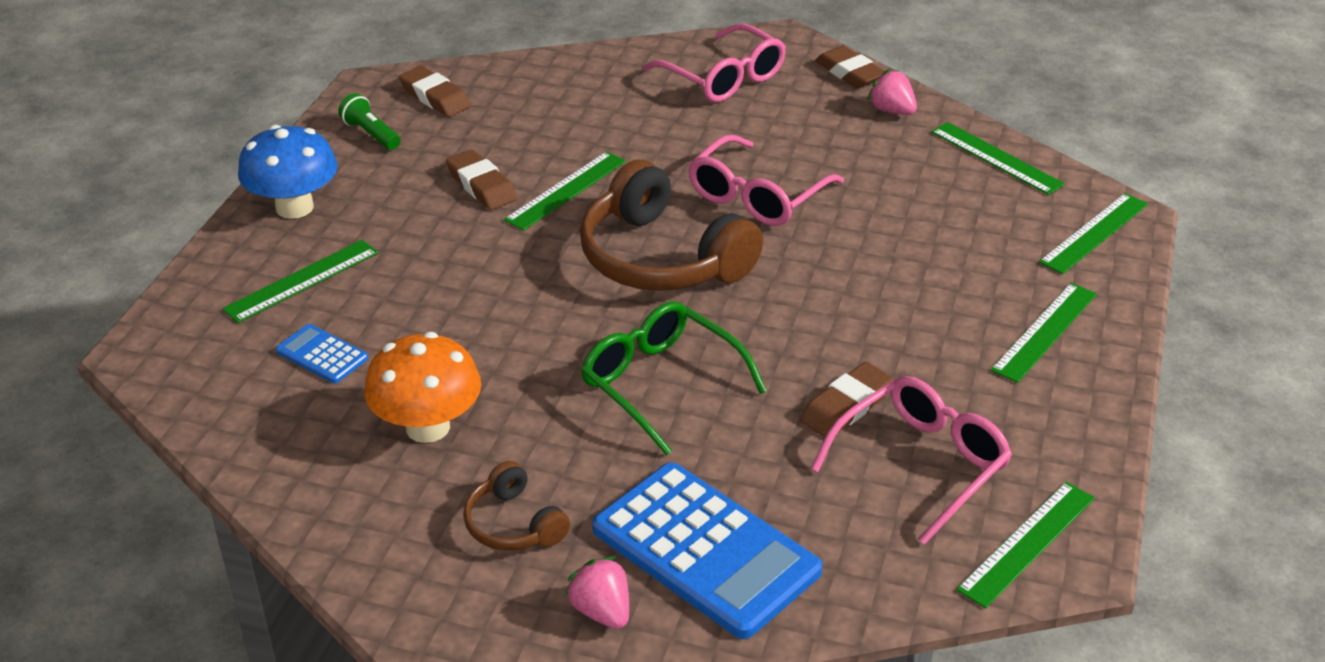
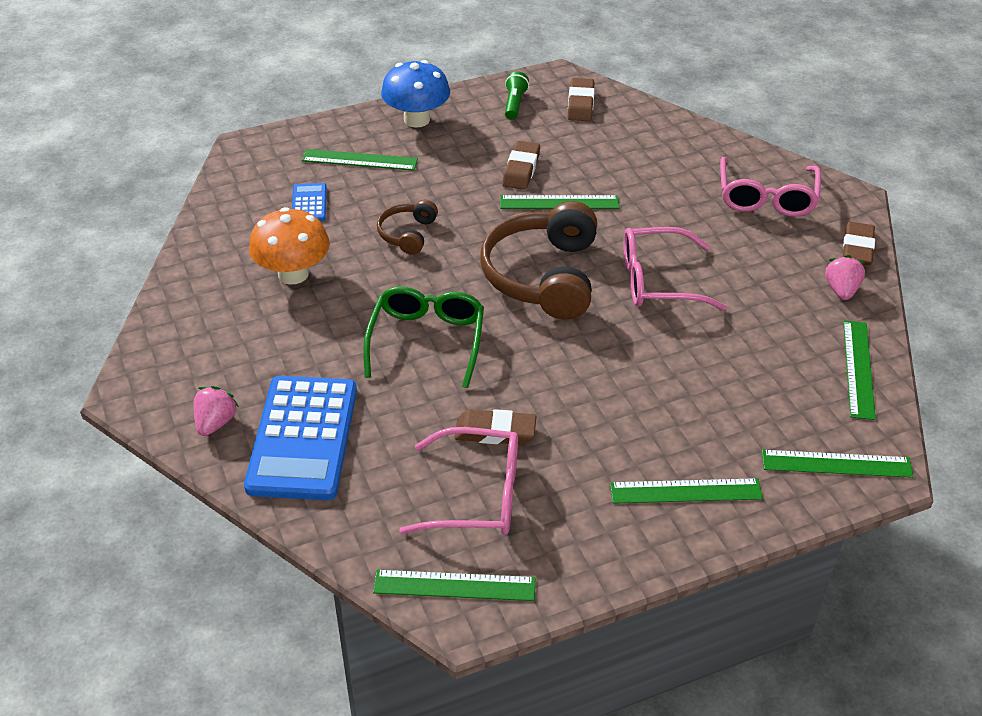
camera: 50 degrees right, 5 degrees up
brown headphones [463,461,570,551] -> brown headphones moved to [377,200,438,255]

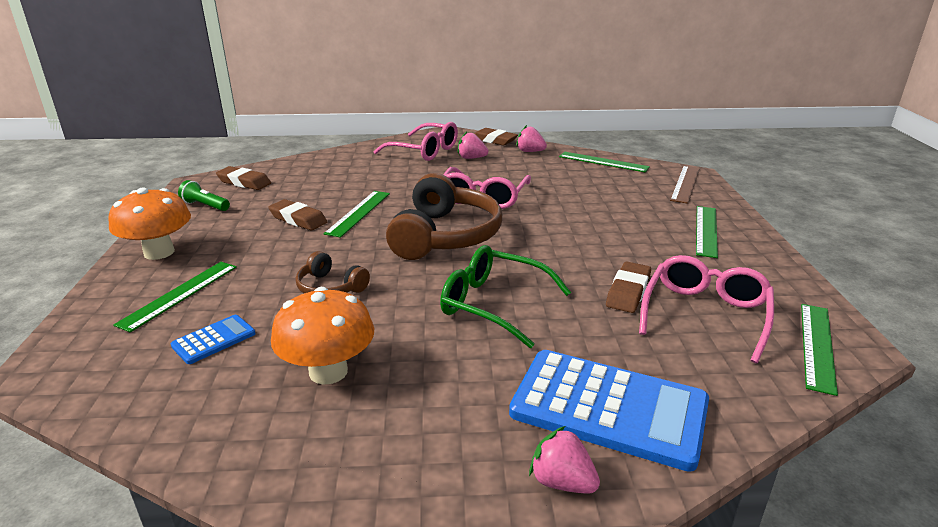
camera: 70 degrees left, 15 degrees down
blue calculator [292,183,327,221] -> blue calculator turned 120 degrees clockwise [171,315,256,364]
blue mushroom [381,60,450,128] -> orange mushroom [108,187,191,260]
brown headphones [480,201,597,320] -> brown headphones turned 105 degrees counterclockwise [386,173,502,260]
green ruler [762,450,914,478] -> brown ruler [670,166,700,204]
none -> pink strawberry [458,132,488,159]

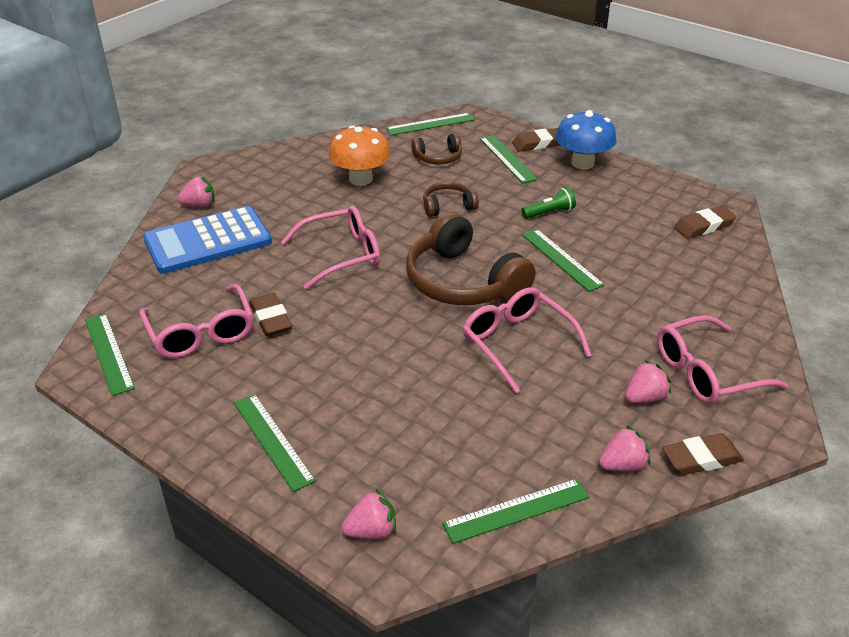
camera: 130 degrees right, 10 degrees up
orange mushroom [108,187,191,260] -> blue mushroom [556,110,616,169]
blue calculator [171,315,256,364] -> brown headphones [411,133,462,165]
green flashlight [178,180,230,211] -> green flashlight moved to [521,187,576,219]
brown eraser [268,199,327,231] -> brown eraser moved to [512,128,560,152]
green glasses [440,245,571,348] -> pink glasses [281,206,380,290]
brown ruler [670,166,700,204] -> pink strawberry [341,489,396,539]
none -> green ruler [386,113,475,135]

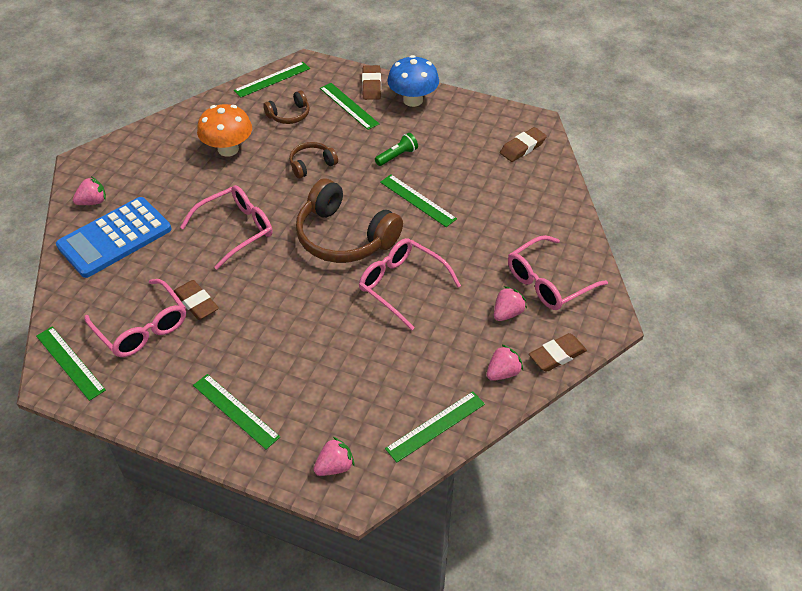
camera: 15 degrees left, 10 degrees up
brown eraser [512,128,560,152] -> brown eraser turned 60 degrees counterclockwise [362,65,381,100]

